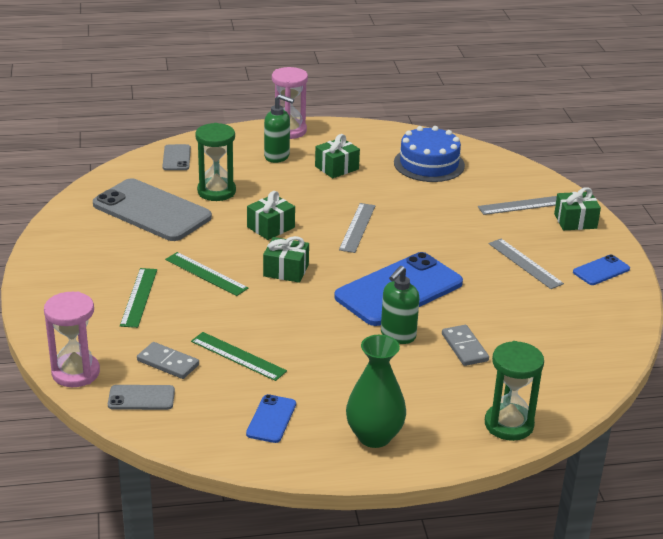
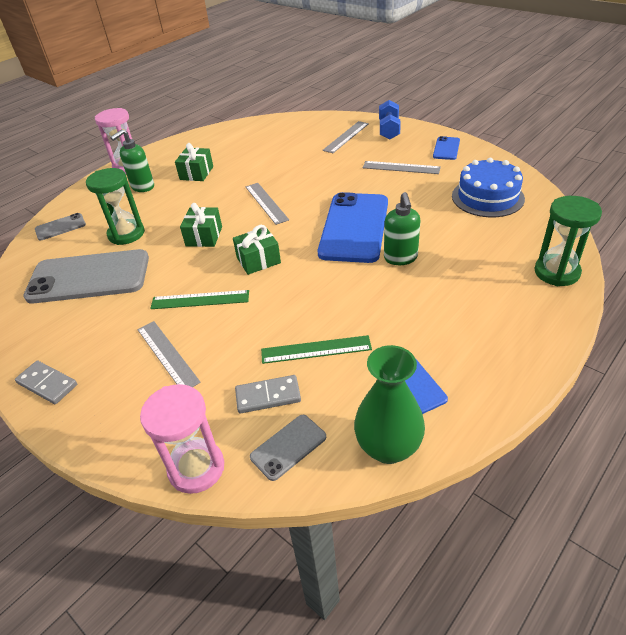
camera: 35 degrees left, 10 degrees up
green ruler [120,268,157,328] -> grey ruler [137,321,201,387]
grey phone [162,144,191,170] -> grey phone turned 75 degrees counterclockwise [35,213,86,240]
green soap dispenser [264,94,294,163] -> green soap dispenser turned 150 degrees clockwise [110,129,154,192]
green vase [346,335,406,448] -> green vase moved to [354,345,425,464]
blue cake [394,126,465,182] -> blue cake moved to [452,158,525,217]
grey domino [442,325,489,366] -> grey domino moved to [15,360,77,404]
green gift [554,187,601,230] -> blue dumbbell [379,100,401,140]

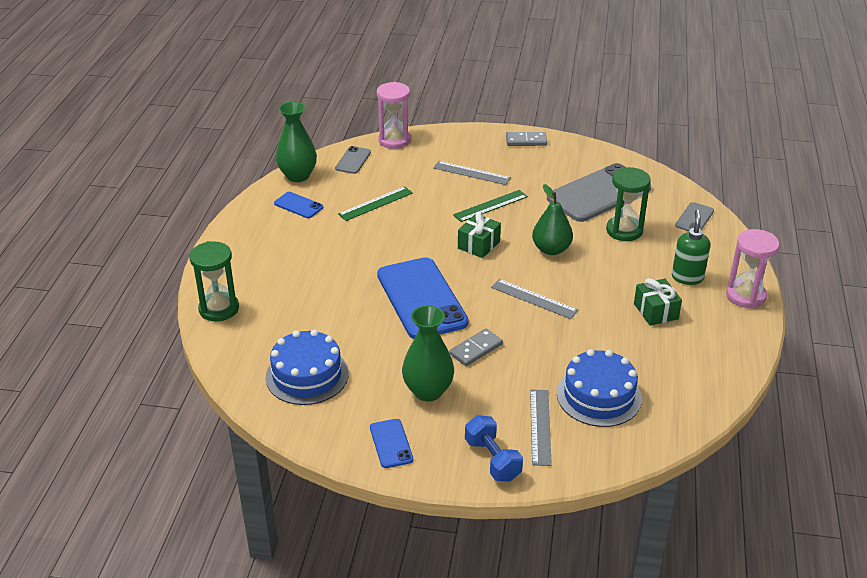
camera: 145 degrees right, 5 degrees down
green gift [180,203,222,247] -> green pear [532,184,573,255]
grey domino [235,375,301,414] -> grey domino moved to [450,328,503,366]
grey ruler [363,161,441,174] -> green vase [402,305,454,401]
green soap dispenser [384,192,420,265] -> none
none -> blue cake [557,349,642,427]

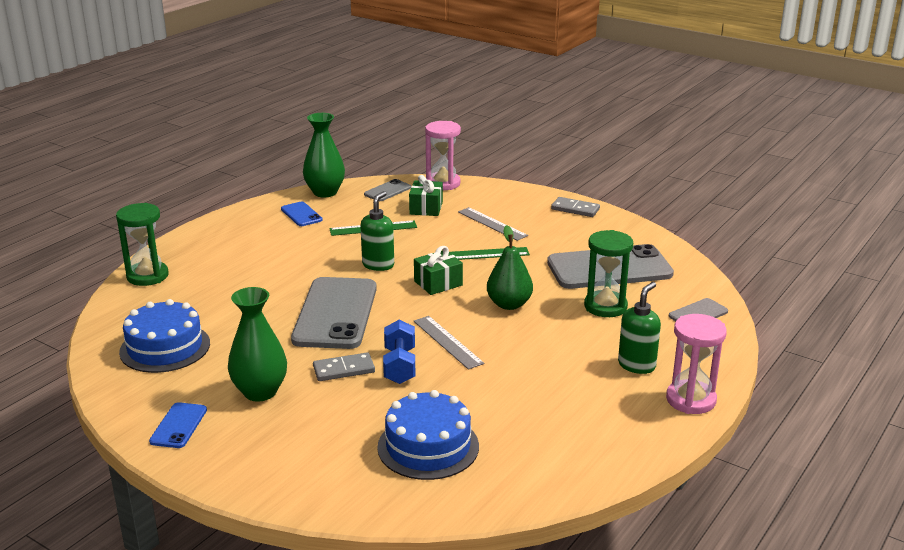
camera: 25 degrees right, 10 degrees down
blue phone [377,257,468,339] -> grey phone [291,277,377,349]
blue dumbbell [465,415,523,482] -> blue dumbbell moved to [383,320,416,384]
grey ruler [530,390,552,466] -> none
green gift [634,278,682,326] -> green gift moved to [409,175,443,216]
none -> green soap dispenser [360,191,394,271]

